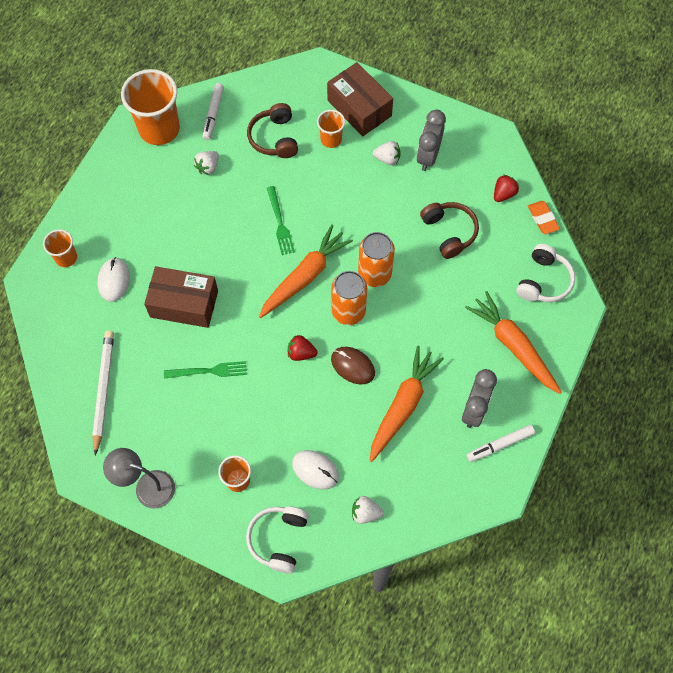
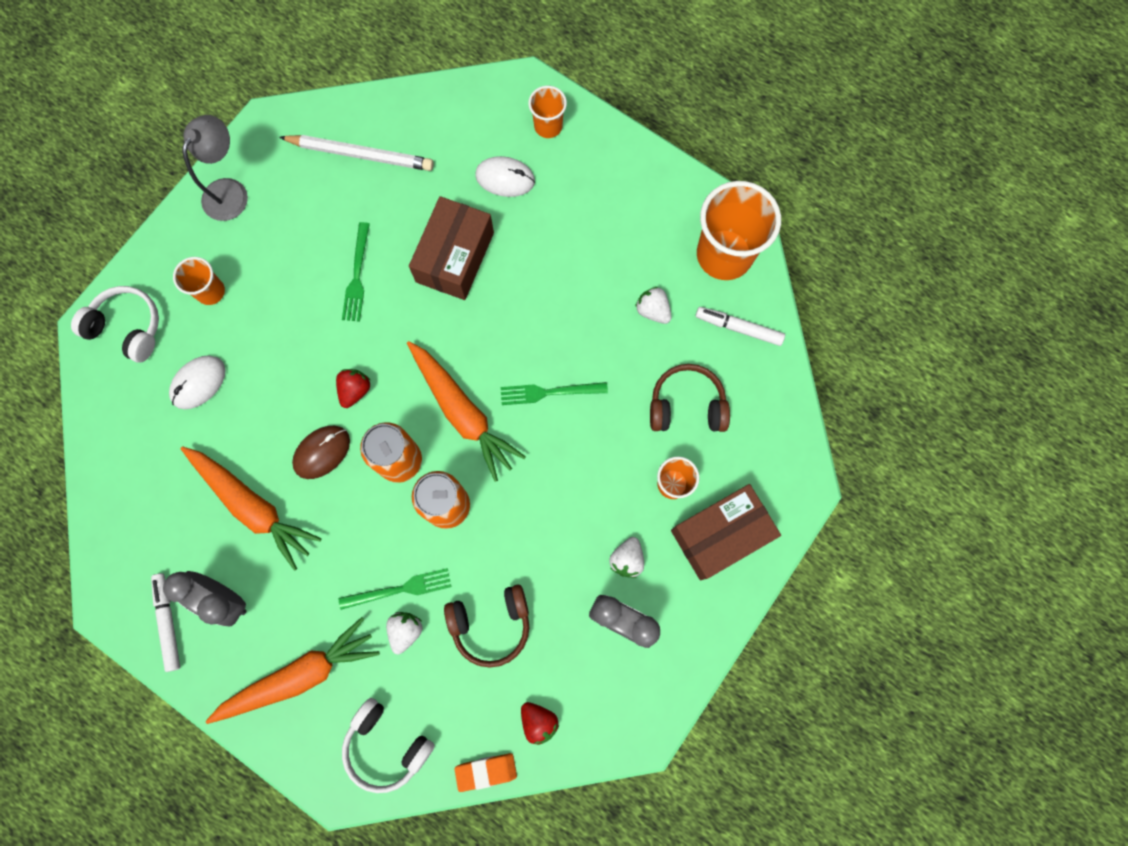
camera: 100 degrees right, 10 degrees up
white strawberry [352,496,384,524] -> white strawberry moved to [386,612,422,654]
none -> green fork [338,568,451,610]

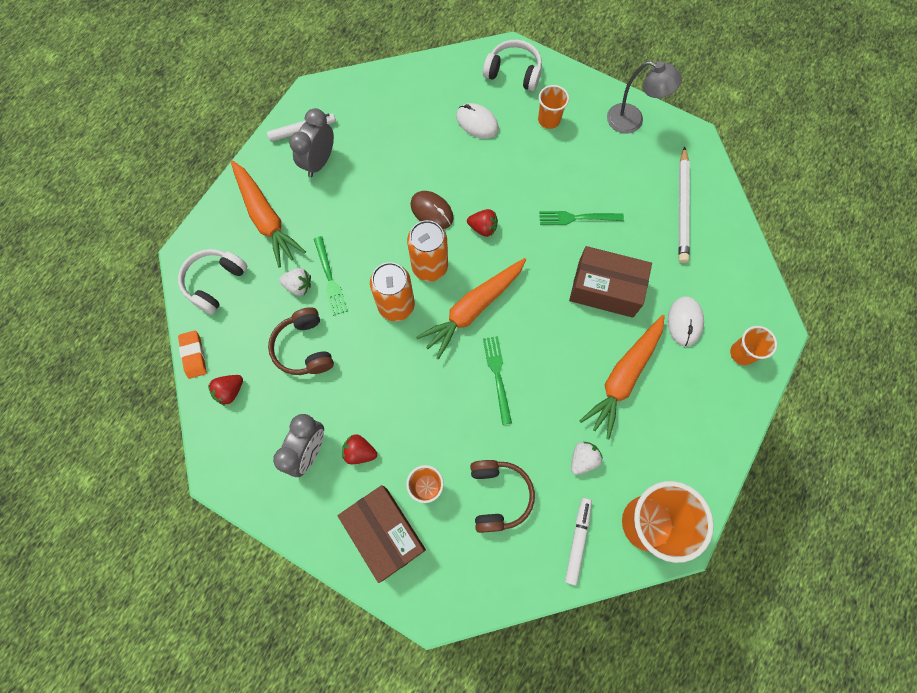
camera: 85 degrees right, 5 degrees down
white headphones [71,286,159,363] -> white headphones turned 90 degrees counterclockwise [483,40,542,91]
orange carrot [181,446,322,571] -> orange carrot moved to [580,315,665,439]
white strawberry [610,537,644,578] -> red strawberry [342,434,377,464]

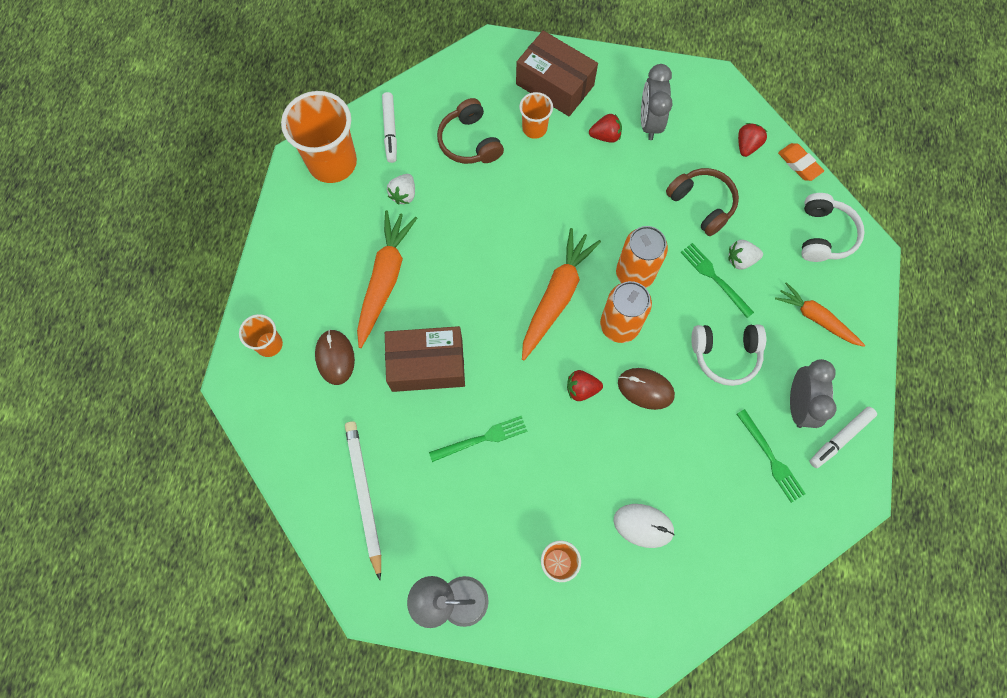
camera: 160 degrees right, 0 degrees up
orange carrot [231,160,306,267] -> orange carrot [775,282,865,347], size x0.65
white headphones [483,40,542,91] -> white headphones moved to [691,324,766,386]
green fork [483,336,512,425] -> green fork moved to [737,409,805,503]
white mouse [668,296,704,347] -> brown mouse [315,330,355,385]

